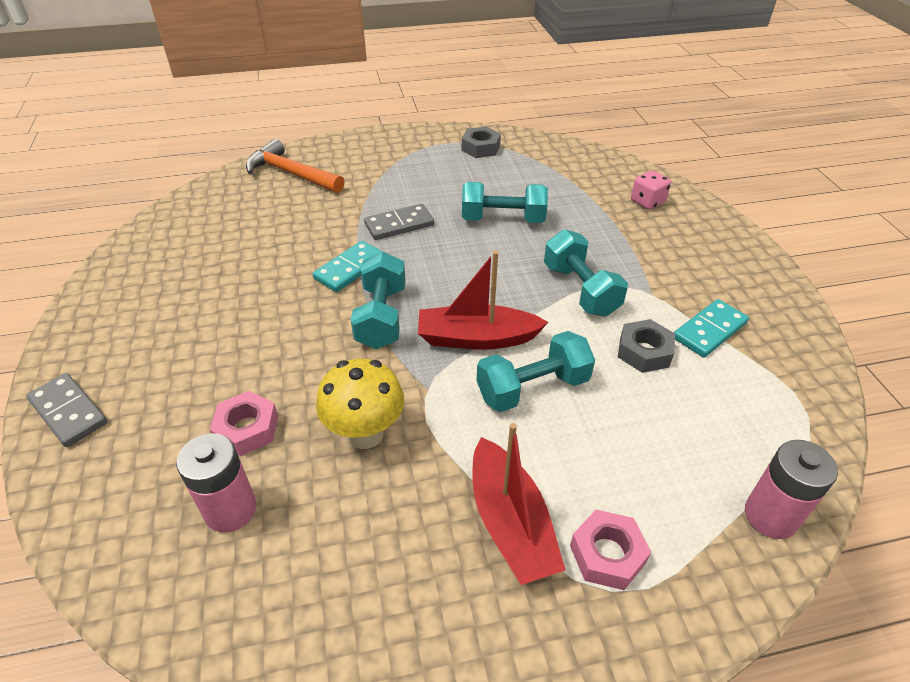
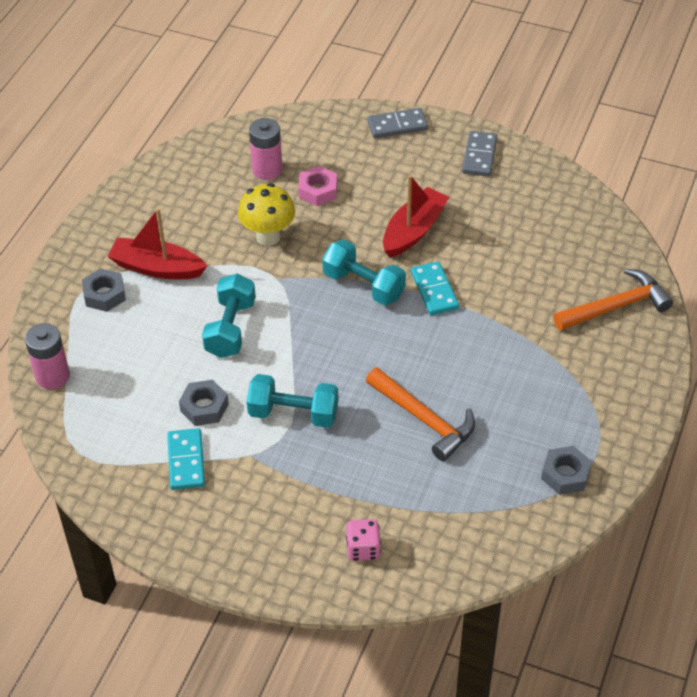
camera: 125 degrees right, 5 degrees up
grey domino [364,204,434,240] -> grey domino moved to [462,131,497,177]
red boat [418,251,548,350] -> red boat moved to [383,175,449,258]
turquoise dumbbell [462,182,548,223] -> orange hammer [366,367,475,461]
pink nut [570,510,651,590] -> grey nut [82,268,126,312]

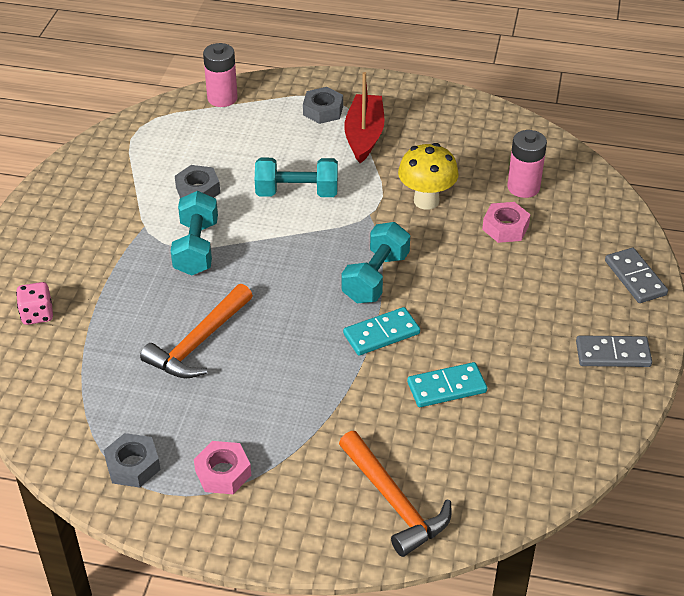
camera: 80 degrees right, 5 degrees down
turquoise domino [167,428,205,490] -> turquoise domino moved to [407,362,487,407]
red boat [383,175,449,258] -> none
none -> pink nut [194,441,251,494]

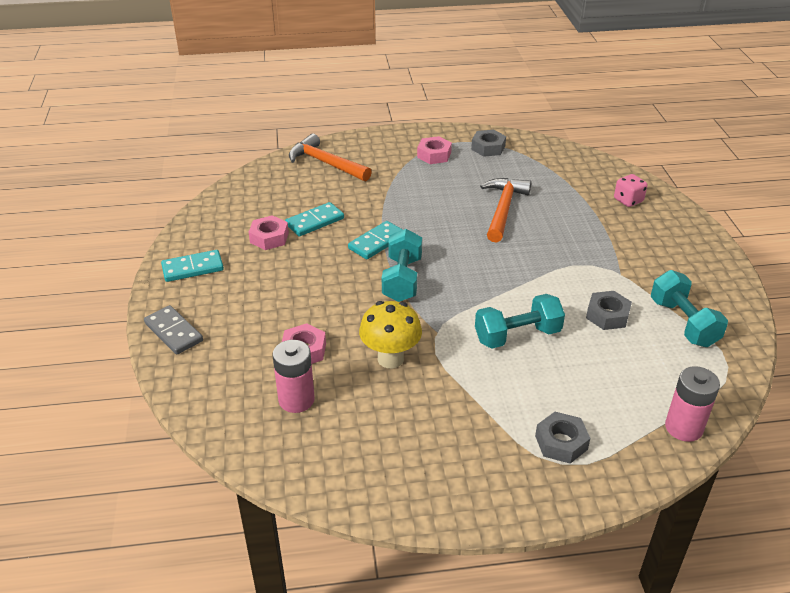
camera: 160 degrees right, 5 degrees down
turquoise dumbbell [171,191,218,275] -> turquoise dumbbell moved to [651,270,728,347]
red boat [344,72,384,163] -> none
grey domino [576,335,652,367] -> turquoise domino [161,250,224,282]
none -> pink nut [249,215,289,250]

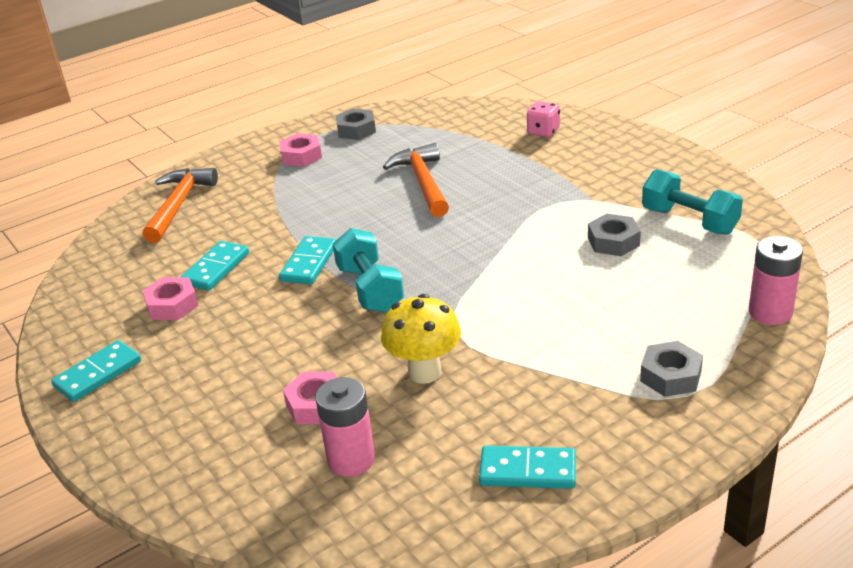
camera: 25 degrees left, 5 degrees down
grey domino [144,305,203,355] -> none
orange hammer [289,134,372,181] -> orange hammer turned 90 degrees clockwise [142,168,218,243]
turquoise dumbbell [475,294,565,349] -> none
none -> turquoise domino [479,446,576,489]

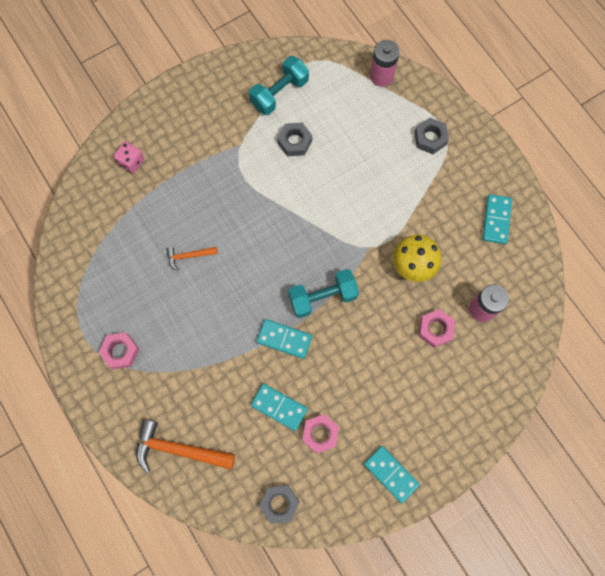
camera: 90 degrees left, 40 degrees up
grey nut [336,108,376,140] -> grey nut moved to [259,485,299,524]
orange hammer [383,143,449,217] -> orange hammer [166,247,218,271], size x0.54

